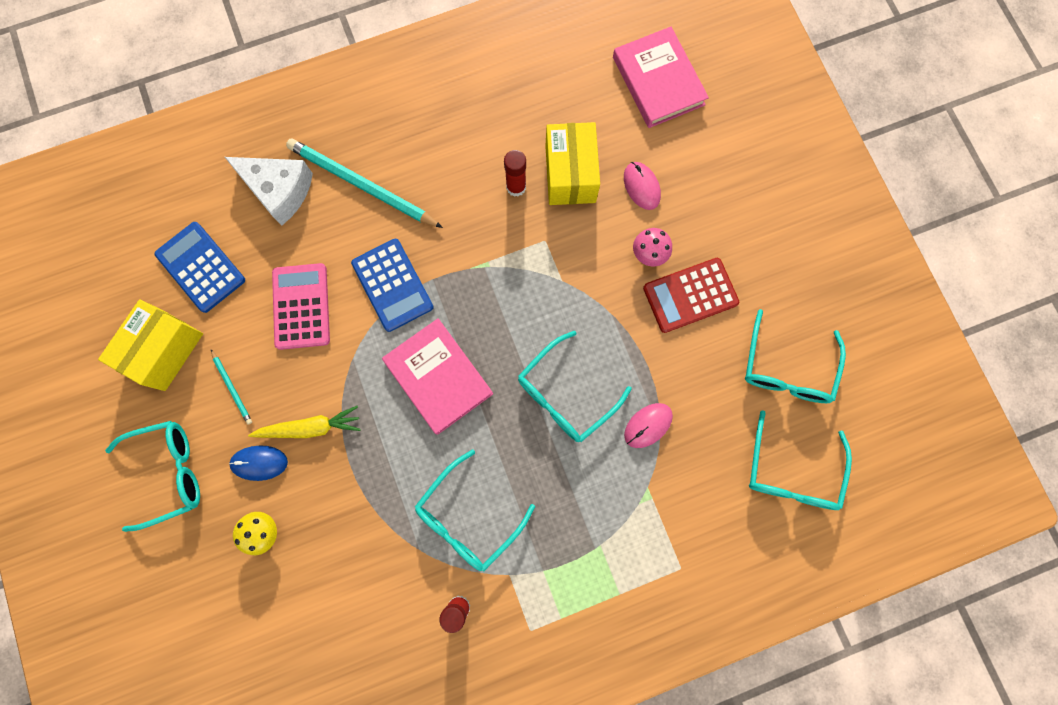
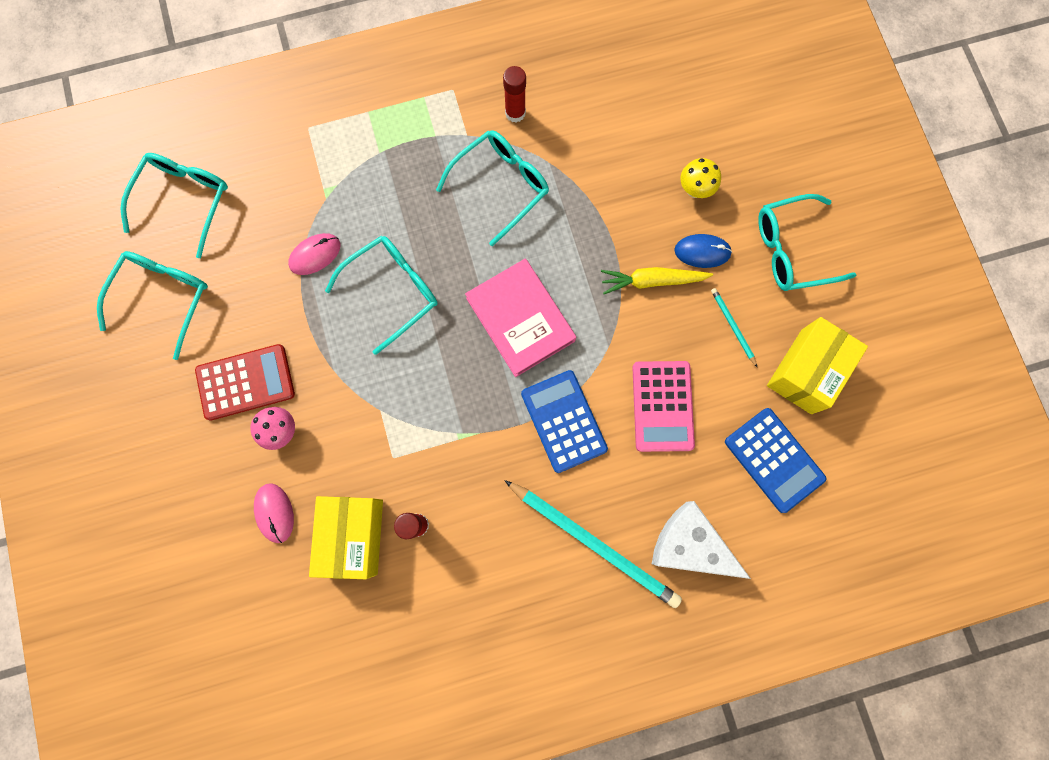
camera: 175 degrees left, 0 degrees up
pink book [613,27,709,128] -> none

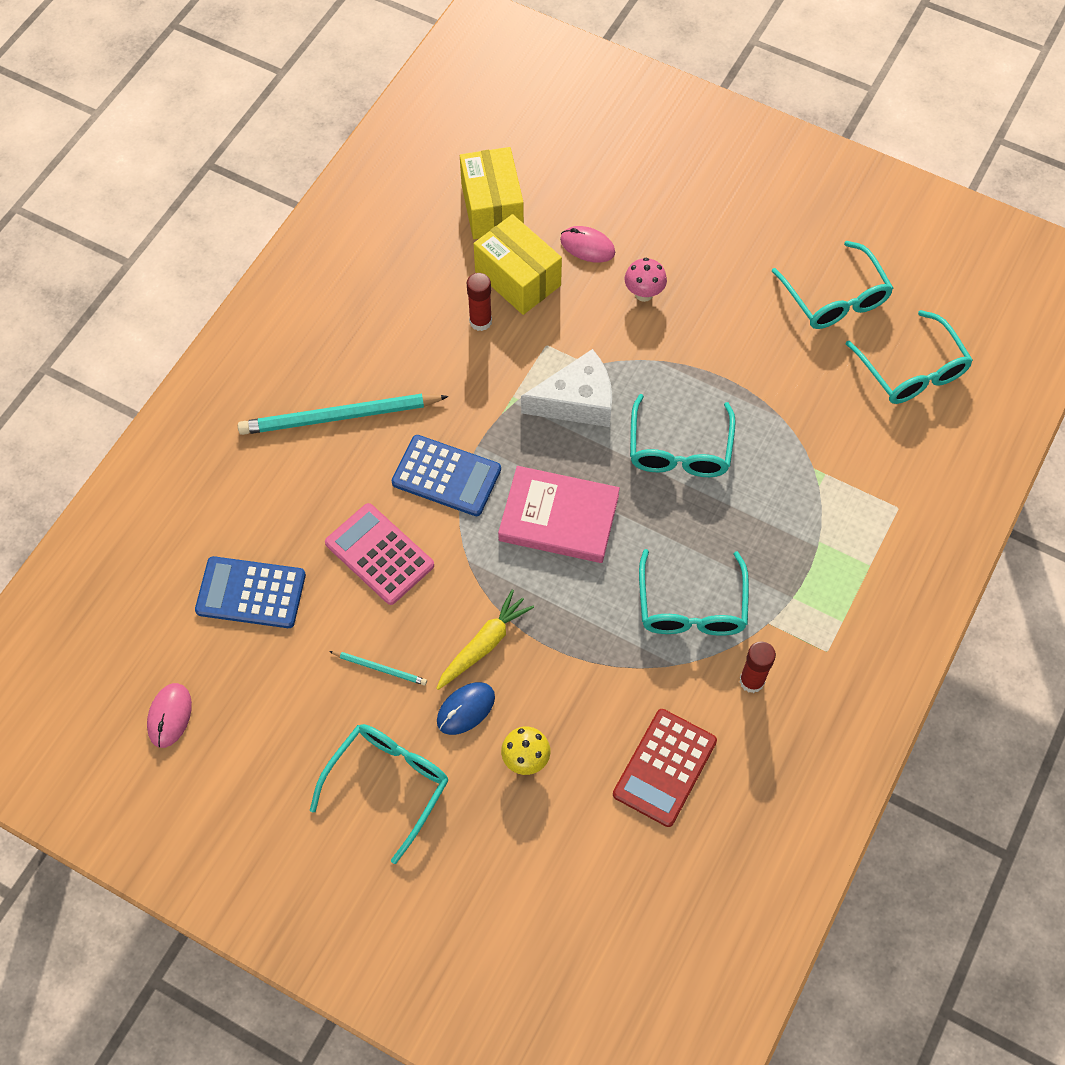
camera: 135 degrees right, 15 degrees down
red calculator [195,344,295,421] -> red calculator moved to [613,709,717,827]
pink mouse [288,233,341,275] -> pink mouse moved to [147,683,192,748]
white cheese [652,501,751,579] -> white cheese moved to [521,349,612,427]
yellow box [767,317,868,414] -> yellow box moved to [460,147,524,239]

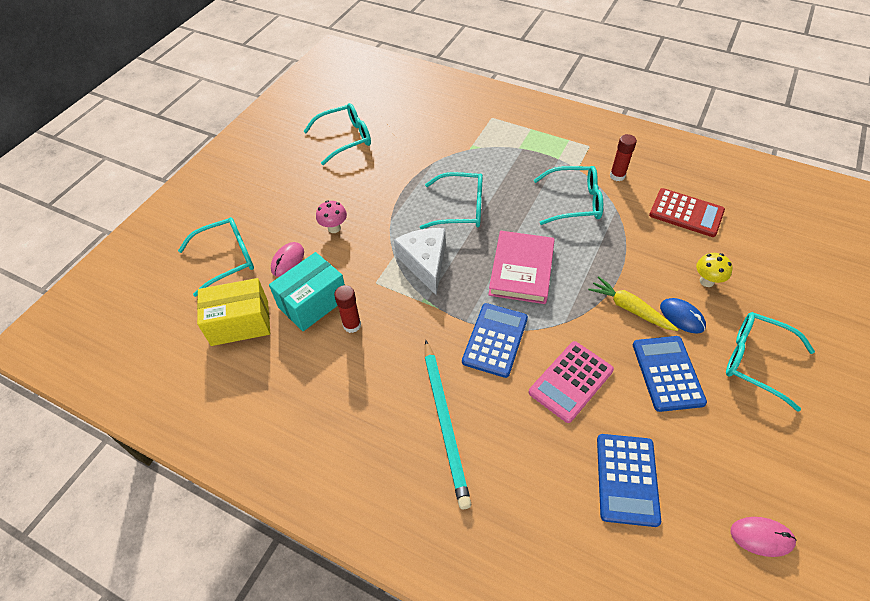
camera: 90 degrees left, 10 degrees down
turquoise pencil [329,651,427,686] -> blue calculator [633,336,707,412]
yellow box [474,214,562,315] -> turquoise box [269,252,345,331]
turquoise glasses [846,310,973,404] -> turquoise glasses moved to [178,217,254,297]

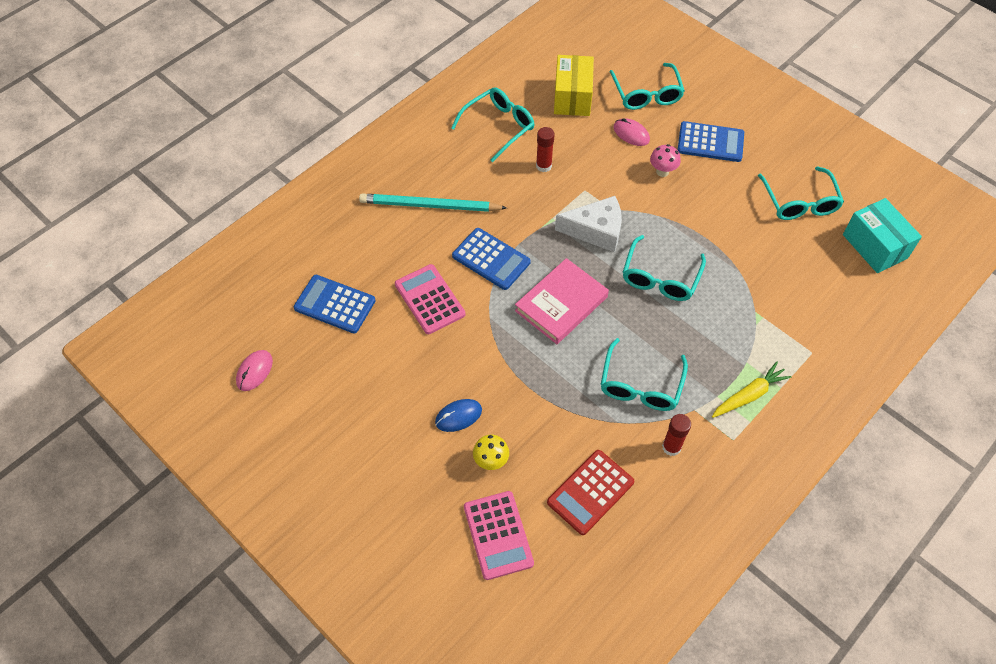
camera: 105 degrees right, 5 degrees up
turquoise box [269,252,345,331] -> turquoise box moved to [843,198,922,273]
pink book [488,231,555,304] -> pink book turned 75 degrees counterclockwise [515,258,609,344]
yellow carrot [588,276,678,331] -> yellow carrot moved to [712,362,791,418]
blue calculator [633,336,707,412] -> blue calculator moved to [678,121,744,162]
turquoise glasses [726,312,815,412] -> turquoise glasses moved to [451,87,534,162]
none -> pink calculator [464,491,534,580]

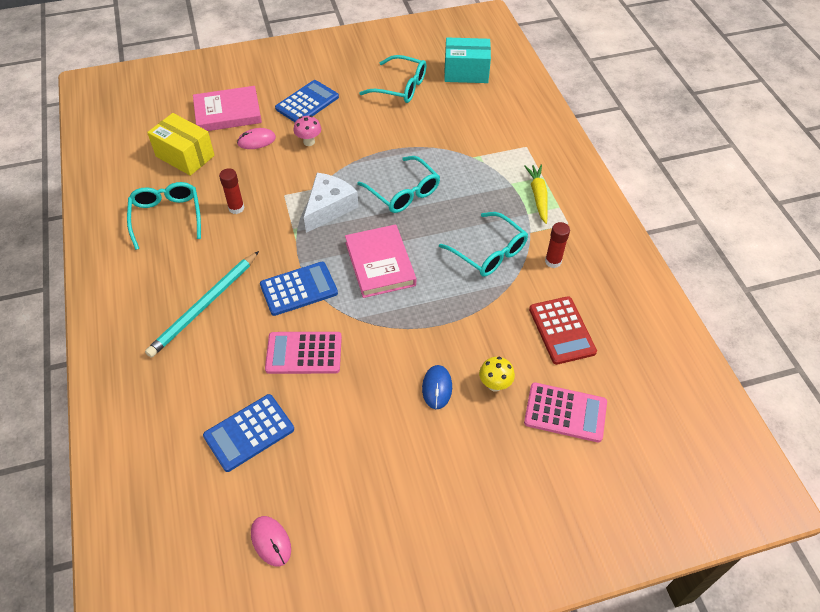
camera: 60 degrees left, 5 degrees down
turquoise glasses [610,63,685,110] -> pink book [193,86,262,131]

